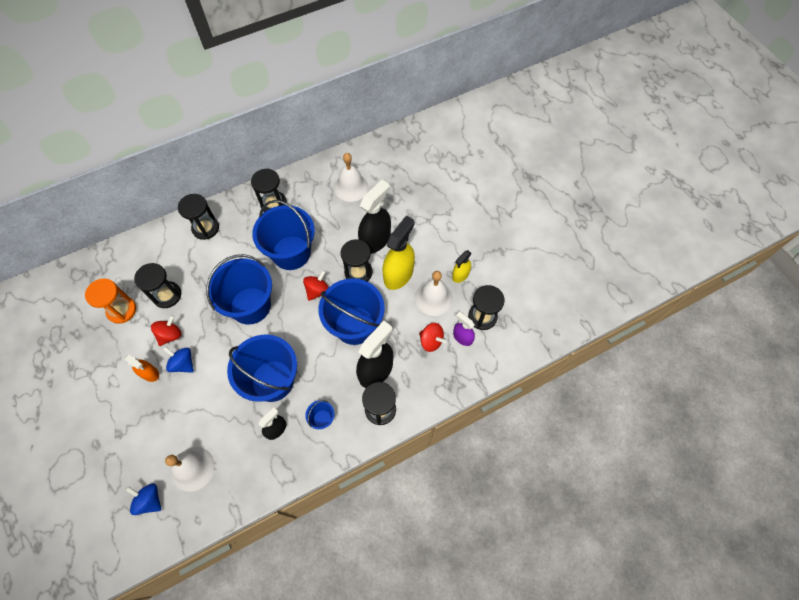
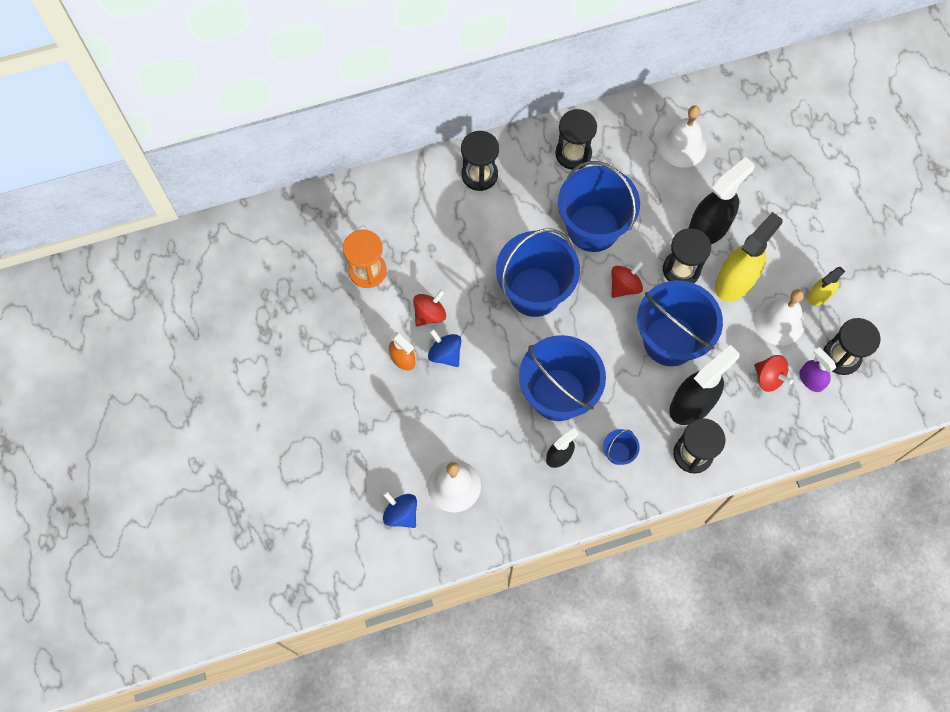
camera: 10 degrees right, 5 degrees up
black hourglass [134,263,181,308] -> none

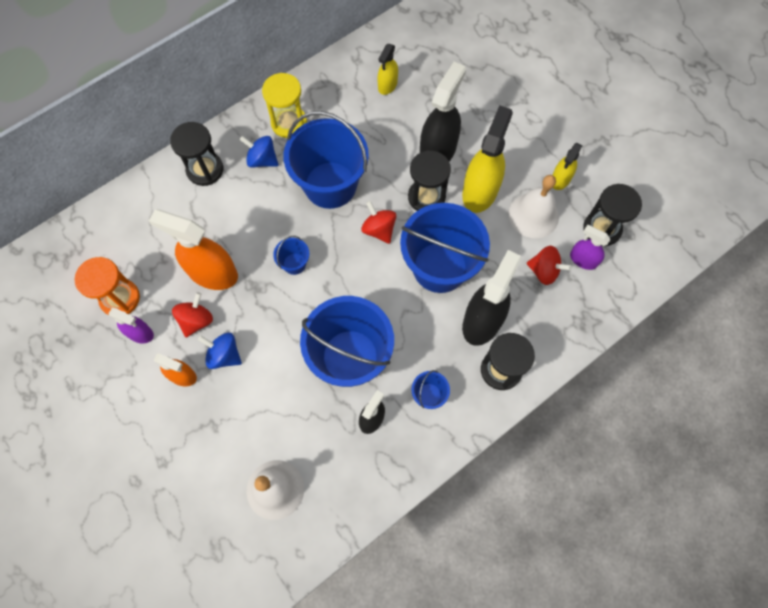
camera: 20 degrees left, 0 degrees up
blue spinning top [383,491,417,528] -> blue spinning top moved to [240,136,279,168]
blue bucket [496,228,580,317] -> blue bucket [273,236,309,275], size x0.42
black hourglass [555,109,597,170] -> yellow hourglass [262,73,307,138]
red spinning top [611,261,644,298] -> red spinning top turned 60 degrees counterclockwise [361,201,396,244]
white bell [658,105,707,168] -> yellow spray bottle [377,44,398,95]
none -> purple spray bottle [108,308,154,343]
none -> orange spray bottle [149,209,238,290]

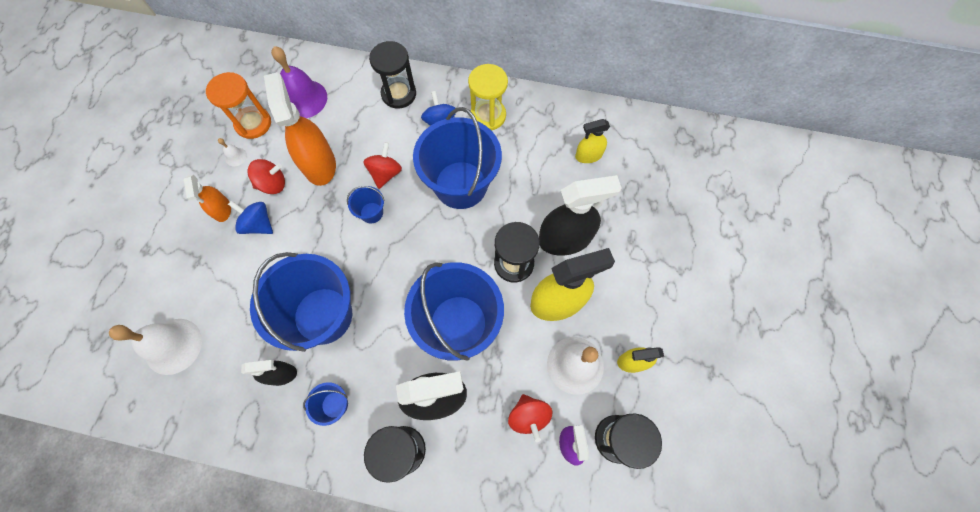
camera: 50 degrees right, 0 degrees up
purple spray bottle [108,308,154,343] -> white bell [218,138,247,166]
blue spinning top [198,333,242,369] -> blue spinning top turned 45 degrees counterclockwise [228,201,273,234]
red spinning top [361,201,396,244] -> red spinning top moved to [363,142,402,189]
none -> purple bell [271,46,327,118]

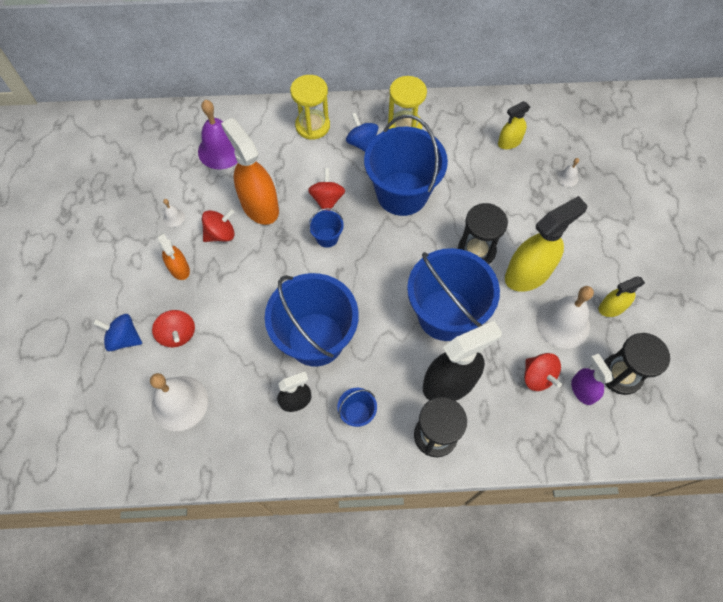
camera: 15 degrees left, 5 degrees down
orange hourglass [206,72,271,139] -> none
blue spinning top [228,201,273,234] -> blue spinning top moved to [93,314,142,351]
black hourglass [369,41,416,109] -> yellow hourglass [290,75,330,140]
black spray bottle [539,175,622,256] -> none
none -> red spinning top [152,310,195,347]
none -> white bell [557,158,579,187]

